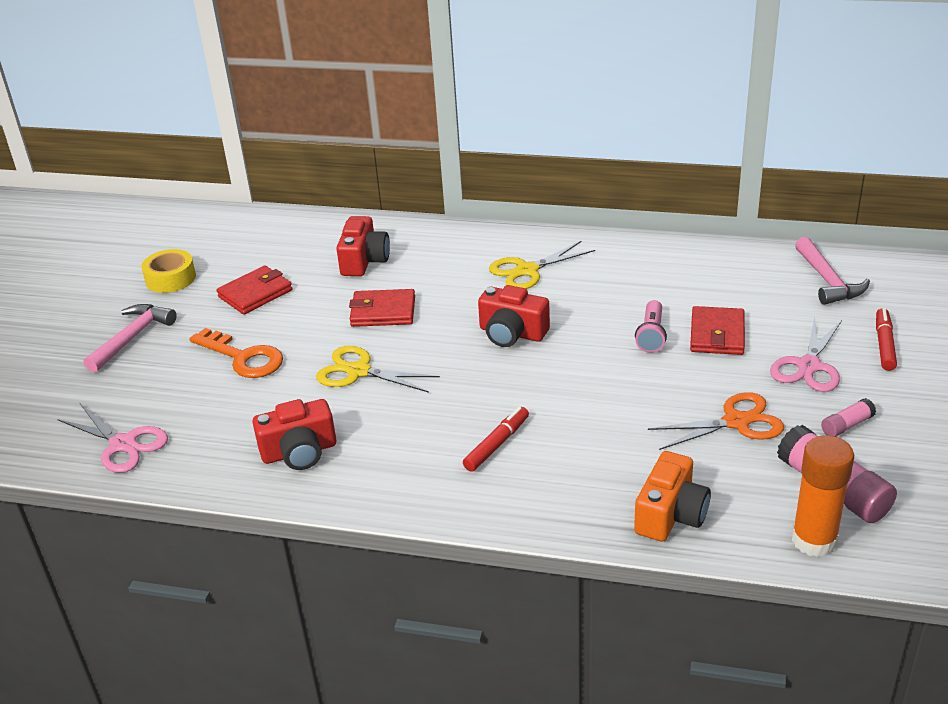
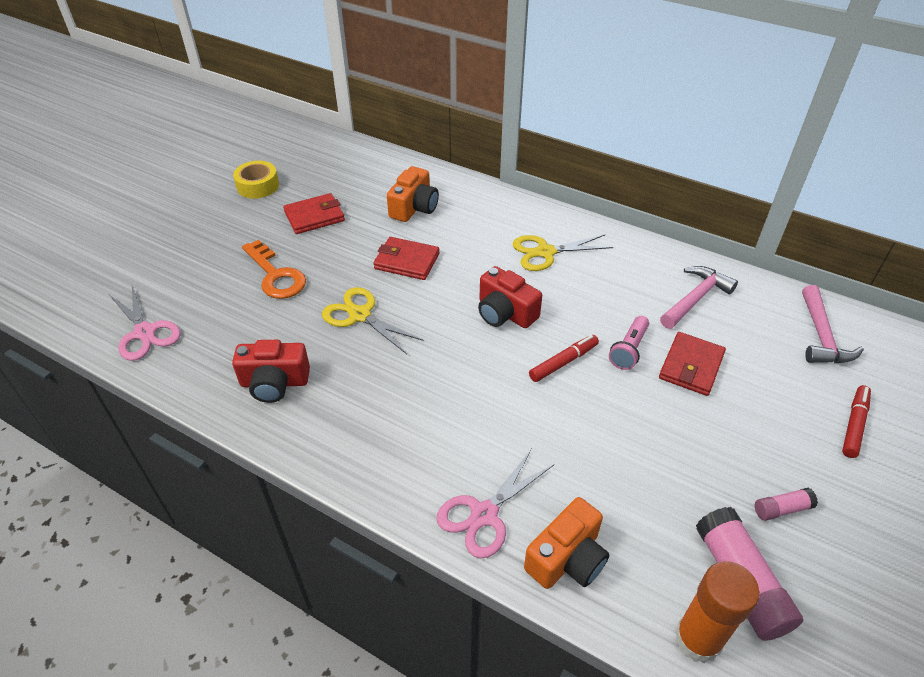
camera: 15 degrees right, 10 degrees up
pink hammer [84,304,177,373] -> pink hammer moved to [660,266,738,329]
red camera [336,216,390,276] -> orange camera [387,166,439,222]
red marker [463,407,529,472] -> red marker moved to [529,335,599,382]
orange scissors [648,392,784,450] -> none
pink scissors [770,317,842,392] -> pink scissors moved to [436,449,555,559]

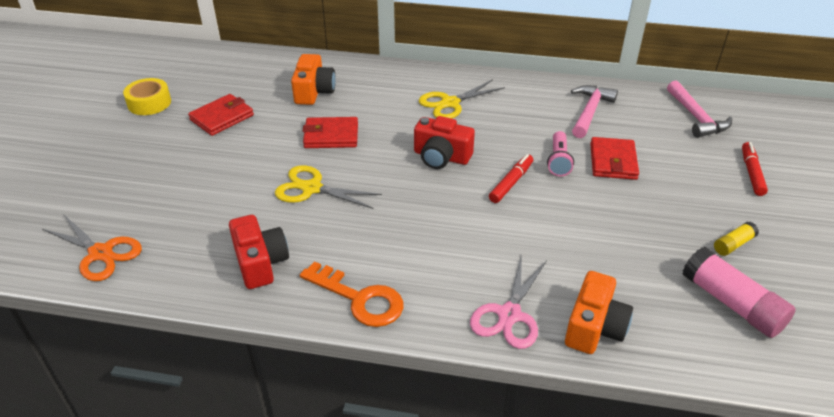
camera: 20 degrees left, 5 degrees down
pink scissors [109,286,181,361] -> orange scissors [42,214,142,281]
red camera [232,340,310,403] -> red camera turned 90 degrees counterclockwise [229,215,289,289]
orange key [242,240,306,299] -> orange key moved to [300,261,403,327]
orange glue stick [675,561,760,663] -> none
pink glue stick [755,487,818,521] -> yellow glue stick [714,222,759,256]

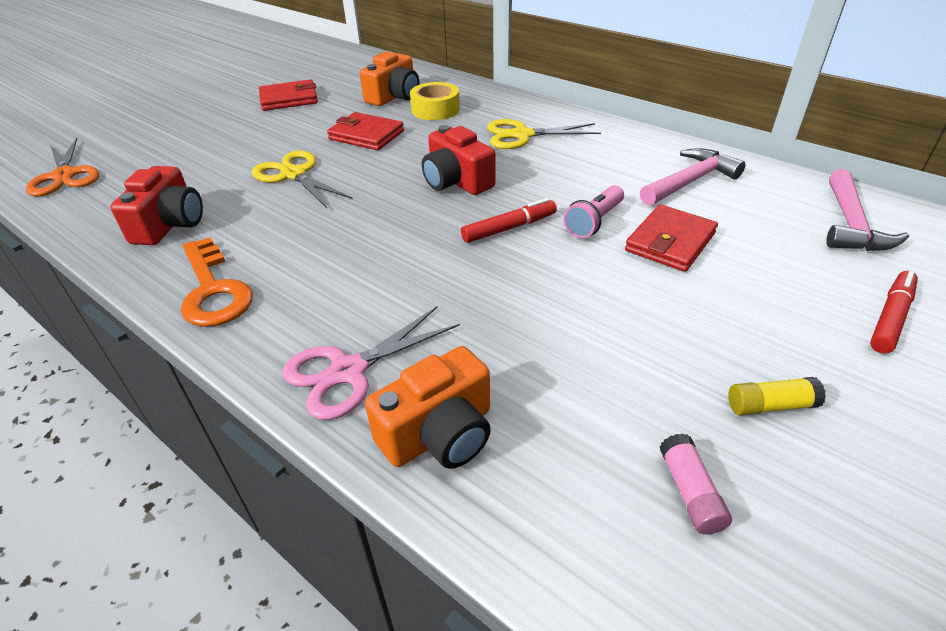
camera: 30 degrees right, 0 degrees up
yellow tape [123,78,171,115] -> yellow tape moved to [410,82,460,120]
pink glue stick [682,247,796,338] -> pink glue stick [660,433,732,535], size x0.51

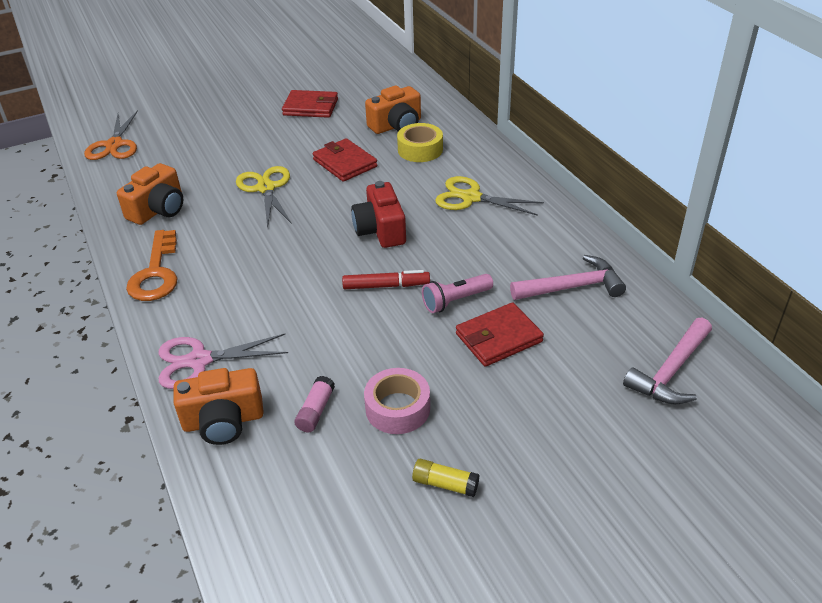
camera: 25 degrees right, 0 degrees up
red camera [110,166,203,245] -> orange camera [117,163,183,225]
pink glue stick [660,433,732,535] -> pink glue stick moved to [294,376,335,432]
red marker [870,270,918,354] -> none
none -> pink tape [364,368,430,434]

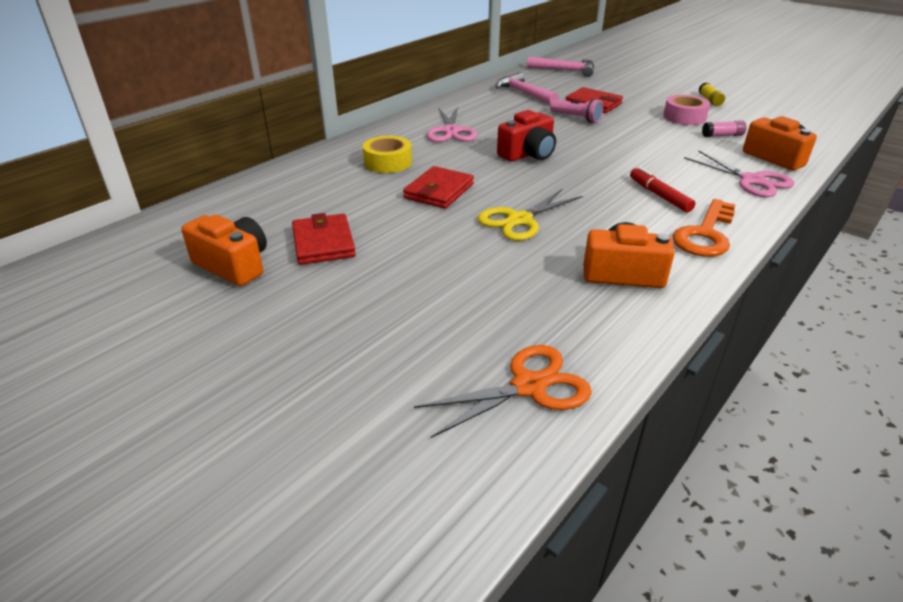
camera: 115 degrees left, 5 degrees down
orange key [126,230,177,301] -> orange key turned 150 degrees clockwise [673,199,736,257]
red marker [342,270,430,289] -> red marker moved to [630,167,695,212]
orange camera [365,85,421,134] -> orange camera moved to [181,215,267,286]
yellow scissors [435,176,544,216] -> pink scissors [426,107,477,142]

